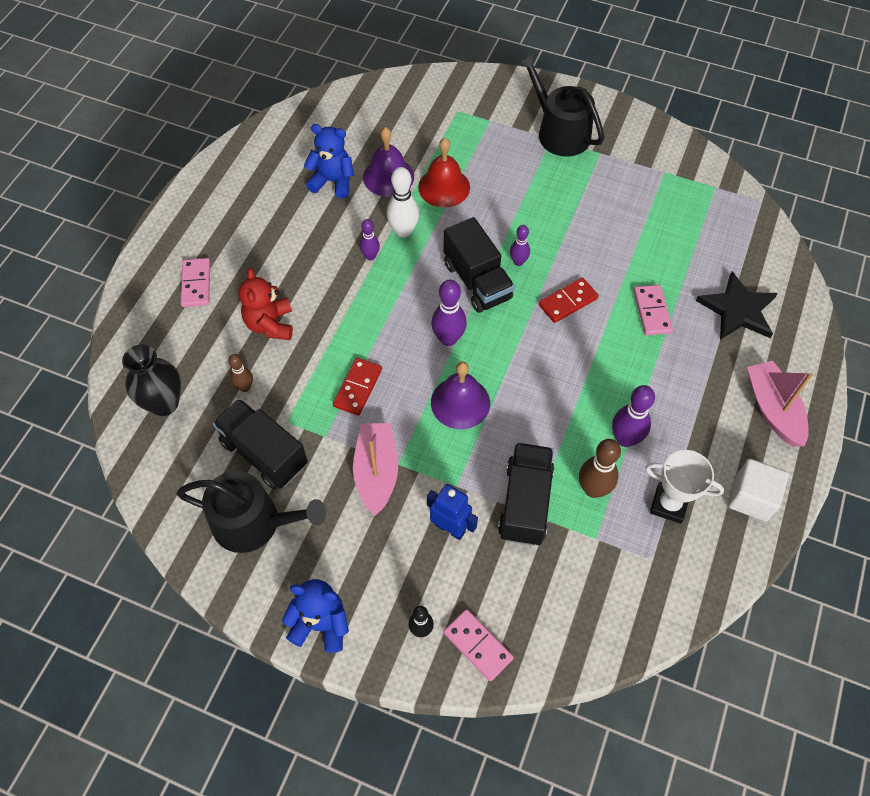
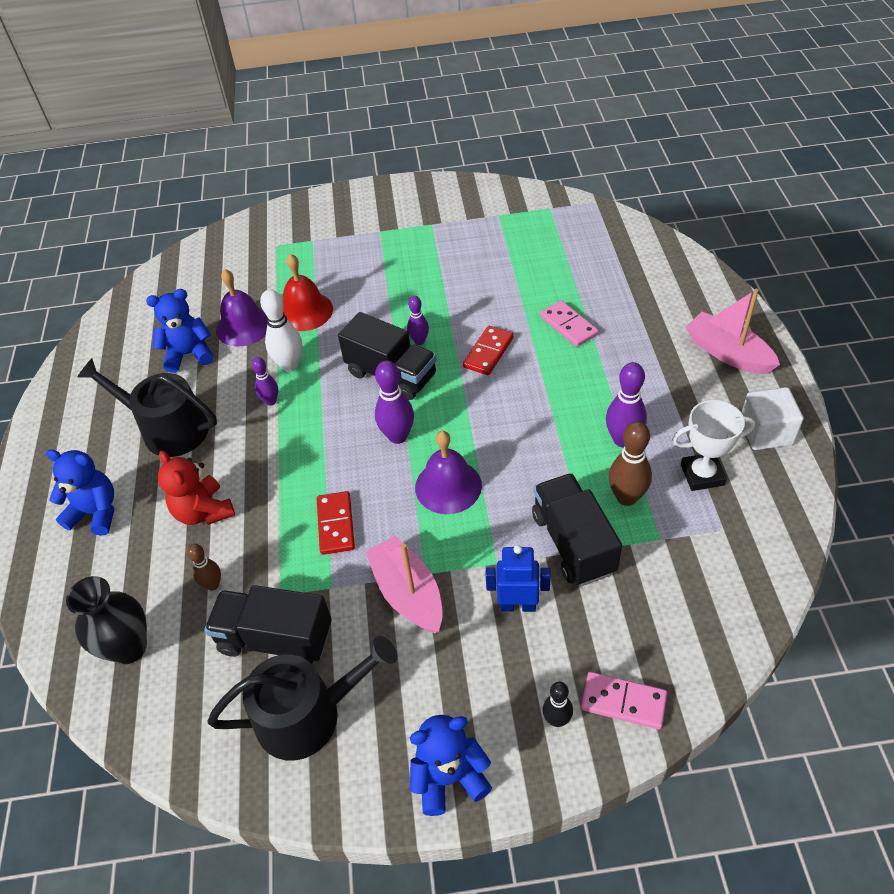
camera: 25 degrees left, 10 degrees down
pink domino [181,258,210,307] -> blue teddy bear [46,449,114,536]
black watering can [518,53,604,157] -> black watering can moved to [77,359,217,457]
black star [696,271,778,340] -> none

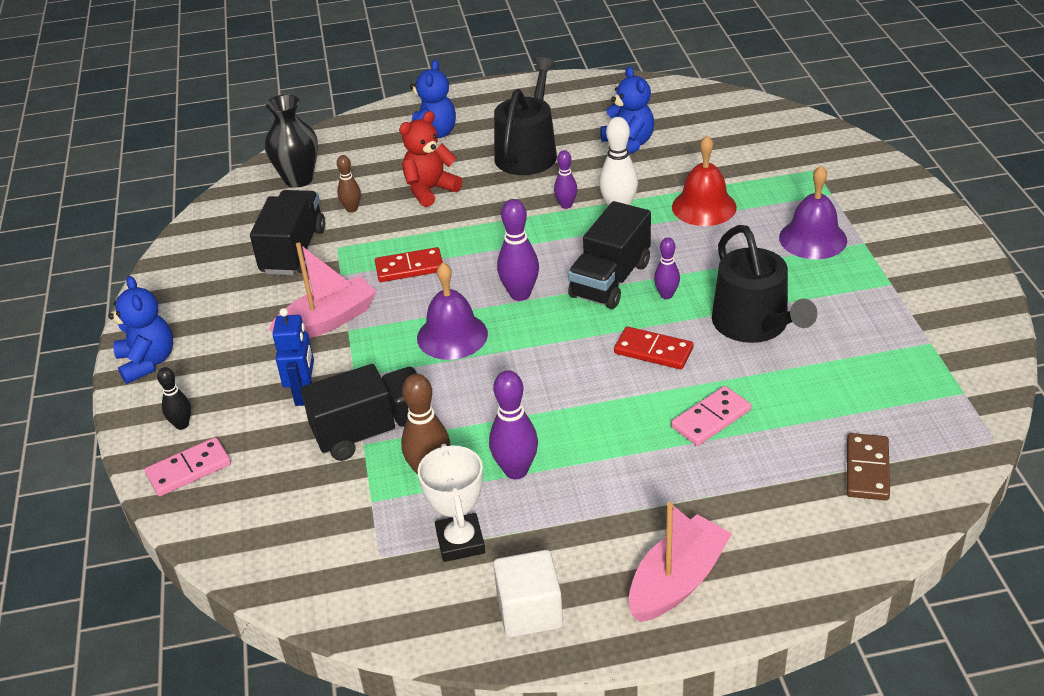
camera: 85 degrees right, 10 degrees down
black watering can [207,636,397,761] -> black watering can moved to [712,225,817,343]
purple bell [216,269,267,347] -> purple bell moved to [779,165,847,259]
pink domino [581,672,667,729] -> pink domino turned 45 degrees clockwise [145,437,231,496]
none -> brown domino [847,433,890,500]

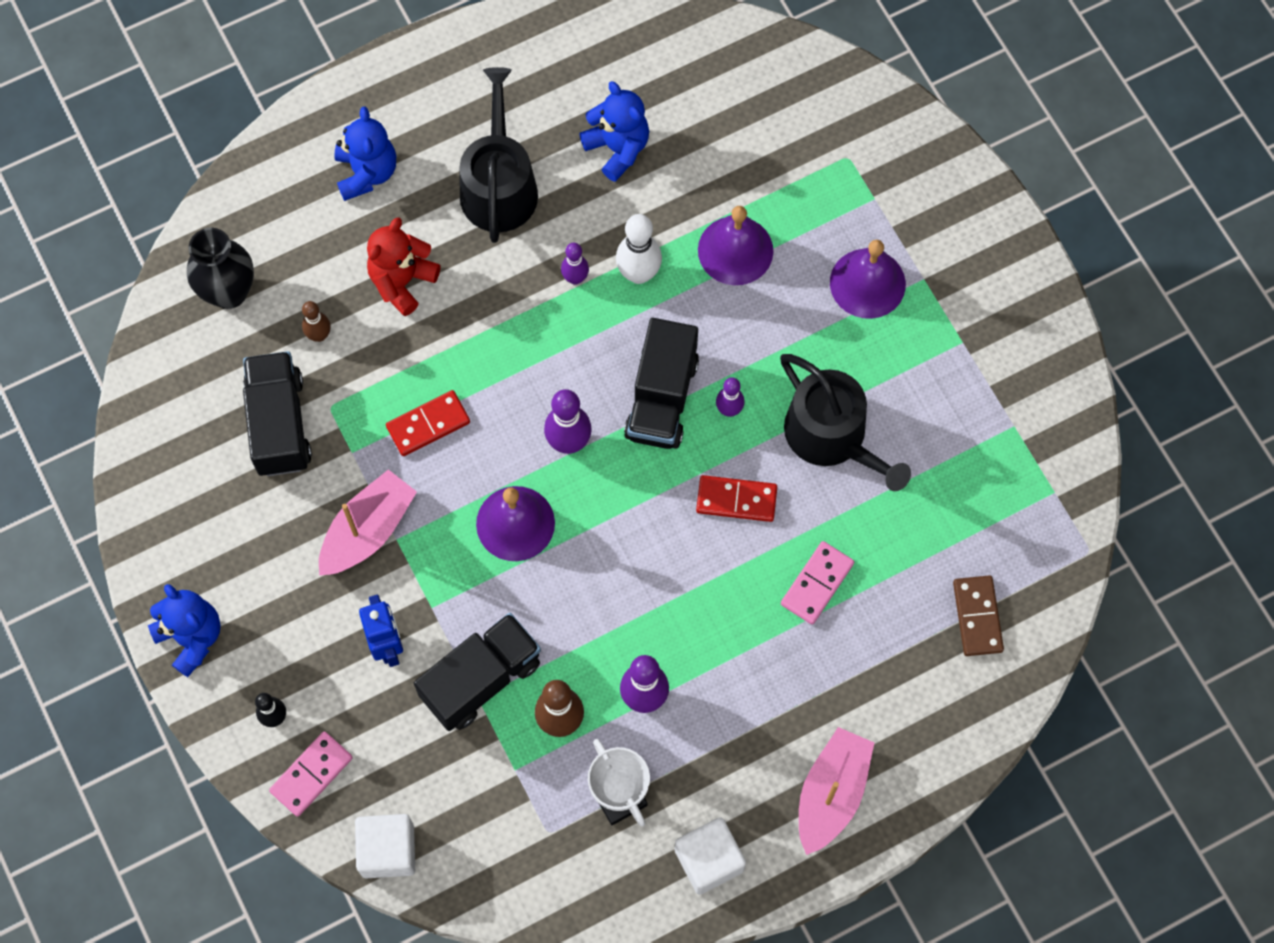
camera: 20 degrees left, 30 degrees up
red bell [672,135,737,226] -> purple bell [698,206,773,285]
none -> white cube [355,814,415,878]

